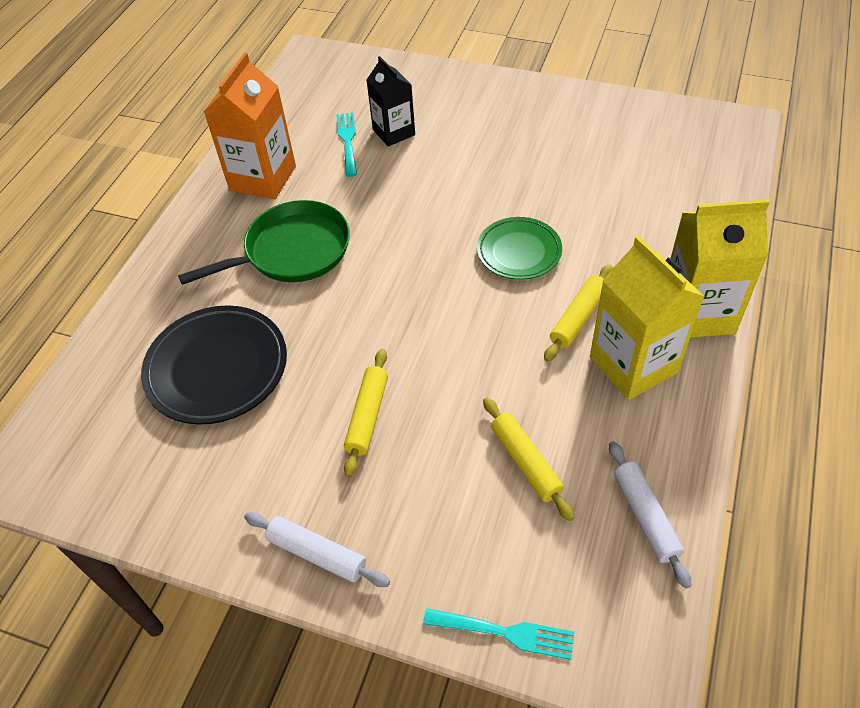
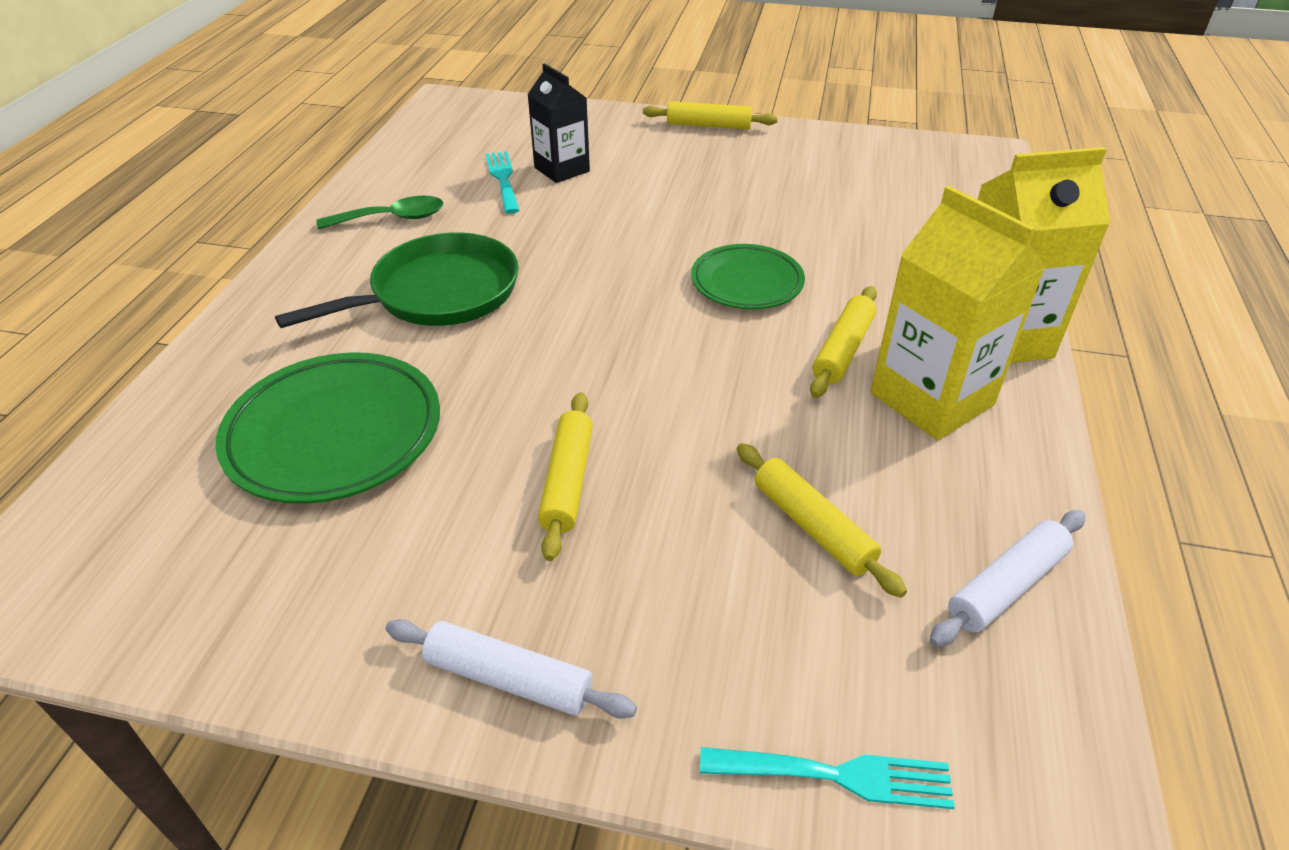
camera: 10 degrees left, 10 degrees down
black plate [141,305,287,425] -> green plate [215,353,440,504]
orange carton [204,53,296,199] -> green spoon [317,196,443,229]
white rolling pin [609,441,691,589] -> white rolling pin turned 75 degrees clockwise [929,510,1086,647]
none -> yellow rolling pin [643,101,778,130]

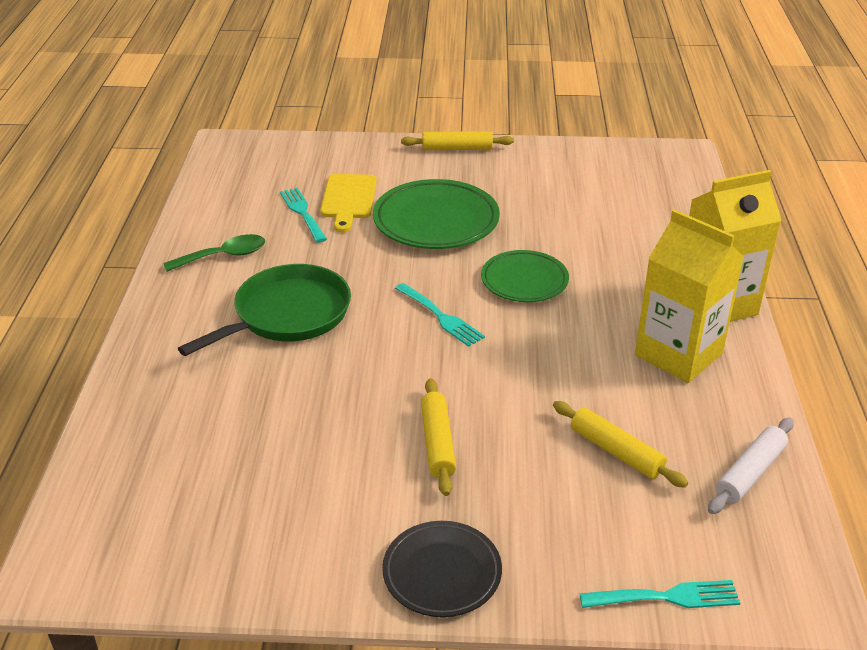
camera: 10 degrees left, 5 degrees down
green plate [215,353,440,504] -> green plate moved to [373,179,500,249]
white rolling pin [386,619,637,719] -> black plate [382,521,502,617]
black carton [527,63,590,183] -> yellow cutting board [320,174,377,232]
yellow rolling pin [810,286,877,398] -> none
none -> turquoise fork [395,283,485,347]

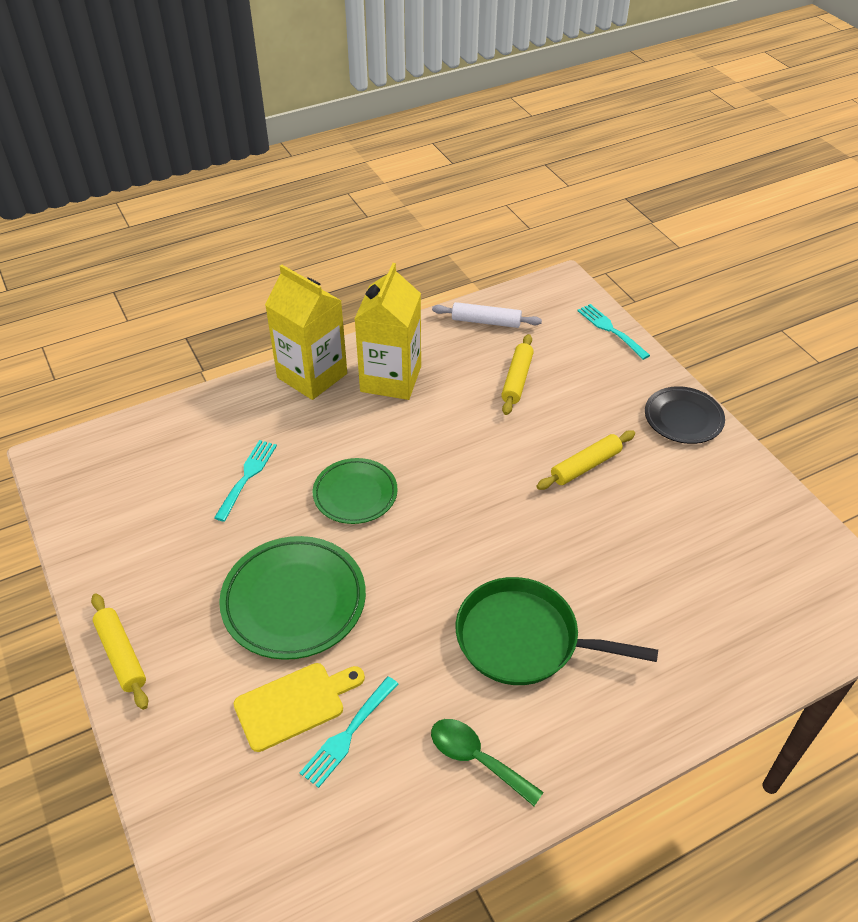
camera: 120 degrees left, 10 degrees up
turquoise fork [395,283,485,347] -> turquoise fork moved to [214,440,277,522]

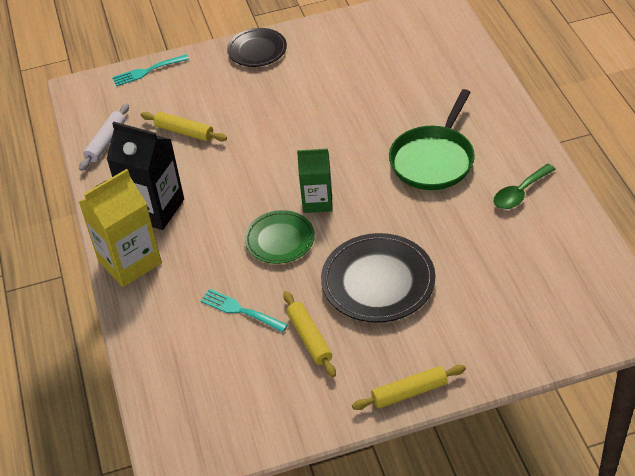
camera: 75 degrees left, 0 degrees up
green plate [219,536,366,660] -> black plate [321,233,435,323]
yellow cutting board [233,663,365,752] -> none
turquoise fork [300,677,398,788] -> none
yellow carton [355,263,421,400] -> black carton [107,122,184,230]
yellow rolling pin [536,430,635,490] -> yellow rolling pin moved to [283,291,336,377]
none -> green carton [297,149,333,213]

